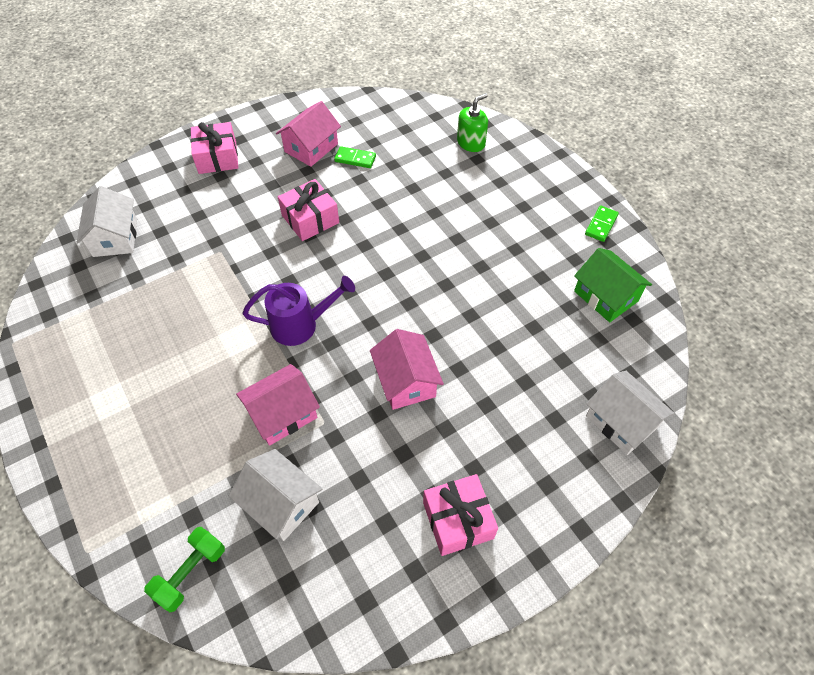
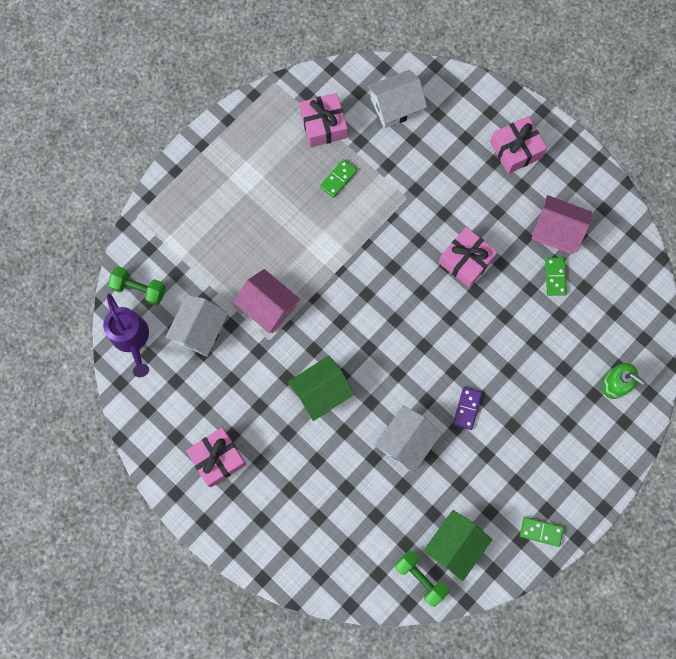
camera: 75 degrees right, 20 degrees up
purple watering can [243,276,355,346] -> purple watering can moved to [103,293,149,377]
pink house [370,329,444,410] -> green house [288,355,354,421]
white house [586,371,675,455] -> white house moved to [374,406,442,474]
none -> pink gift [300,93,347,147]
none -> green domino [320,159,357,198]
none -> green dumbbell [395,551,449,607]
none -> purple domino [453,387,482,430]

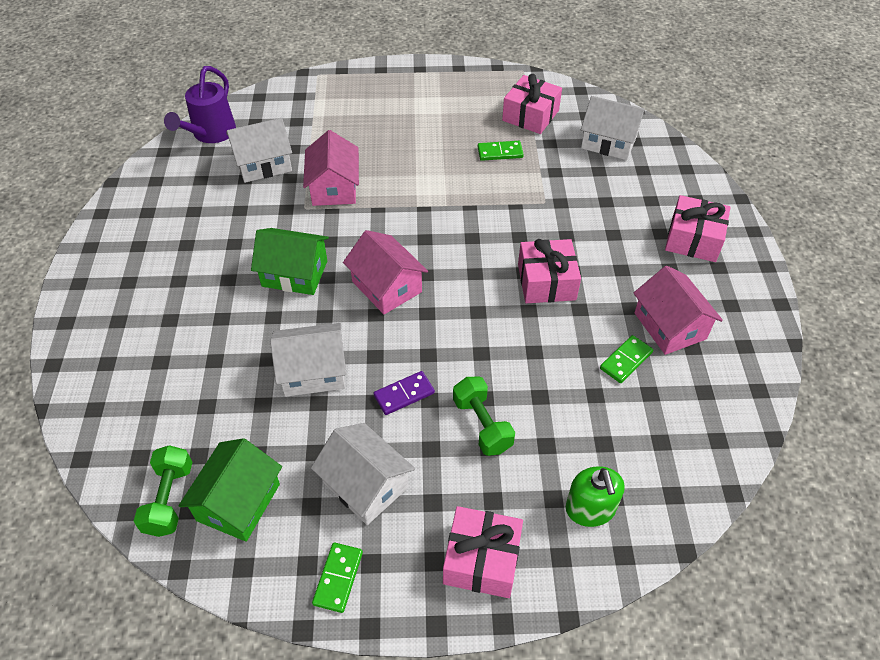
camera: 45 degrees right, 25 degrees down
green dumbbell [108,266,166,305] -> green dumbbell moved to [453,376,515,456]
pink gift [186,428,246,487] -> pink gift moved to [443,506,523,598]
green house [423,510,492,581] -> green house turned 60 degrees counterclockwise [178,438,282,542]
green domino [520,517,564,547] -> green domino turned 45 degrees clockwise [312,543,363,613]
none -> white house [311,423,415,525]
none -> pink house [343,230,428,315]

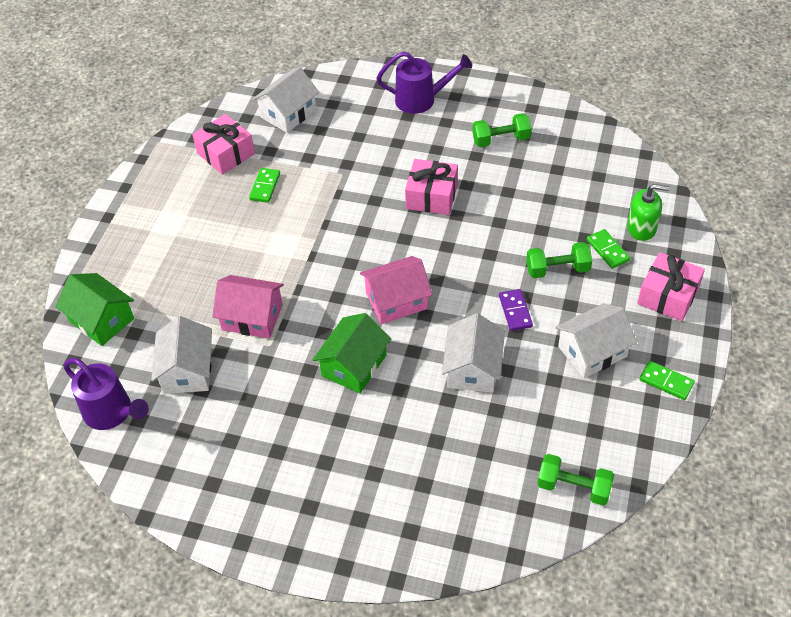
camera: 70 degrees left, 0 degrees up
green house [178,438,282,542] -> green house moved to [55,273,134,346]
green domino [600,335,653,383] -> green domino moved to [587,229,630,269]
pink house [634,266,723,355] -> green dumbbell [472,113,531,147]
pink gift [665,195,731,262] -> purple watering can [376,52,472,114]

